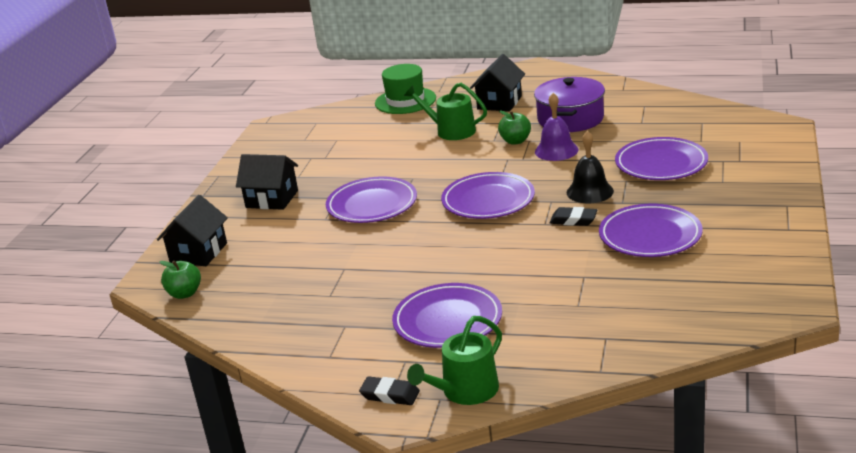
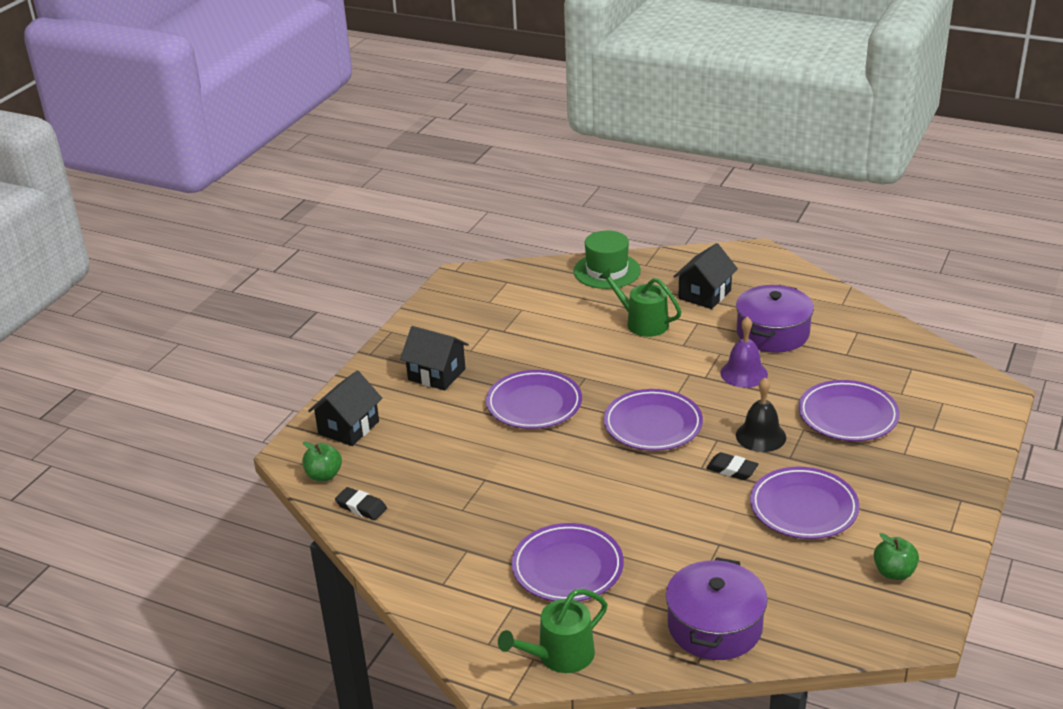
camera: 10 degrees right, 5 degrees up
black eraser [359,376,420,405] -> black eraser moved to [335,487,387,520]
green apple [498,110,531,145] -> green apple moved to [874,533,919,580]
none -> purple pot [666,557,768,660]

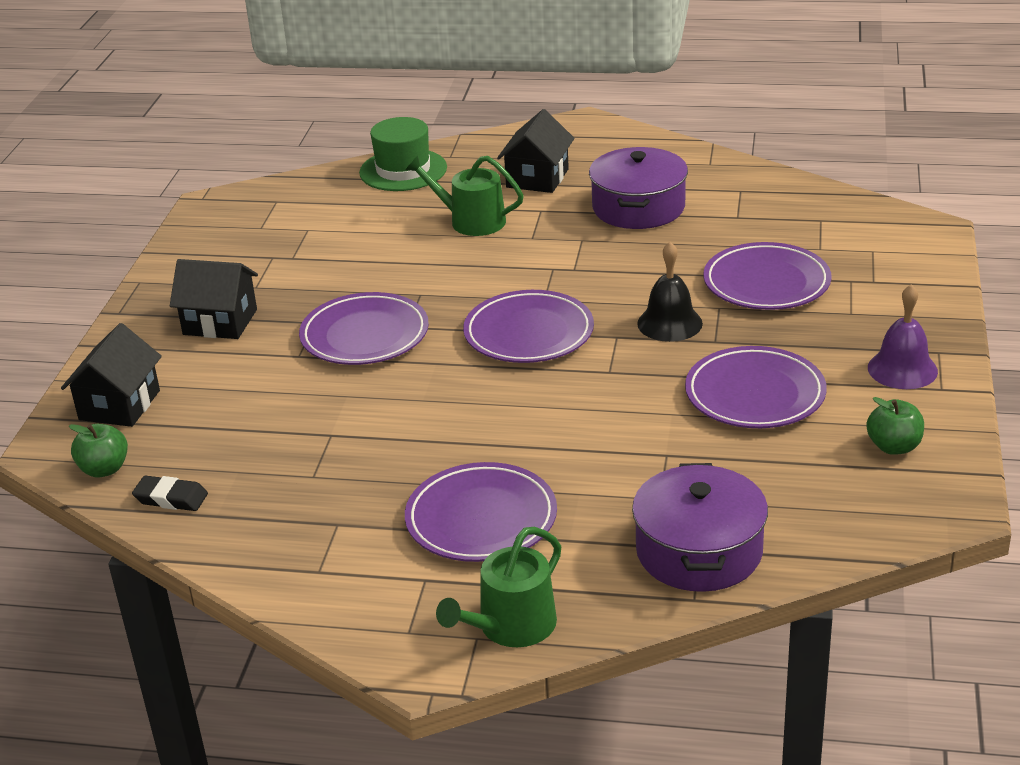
camera: 15 degrees left, 0 degrees up
black eraser [706,452,759,480] -> none
purple bell [720,317,768,388] -> purple bell moved to [868,284,938,389]

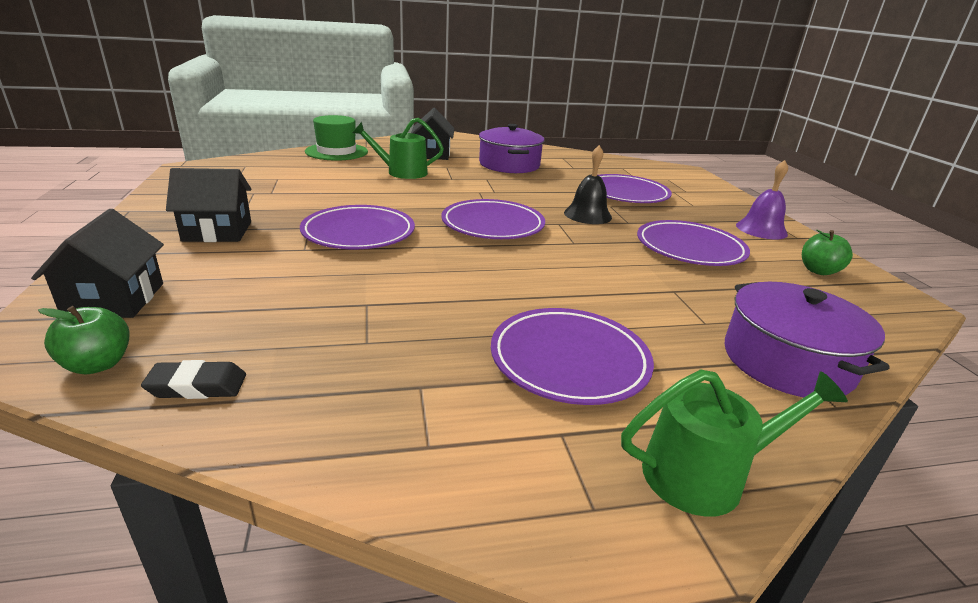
camera: 25 degrees left, 5 degrees down
green watering can [436,527,561,647] -> green watering can turned 120 degrees counterclockwise [621,370,848,517]

